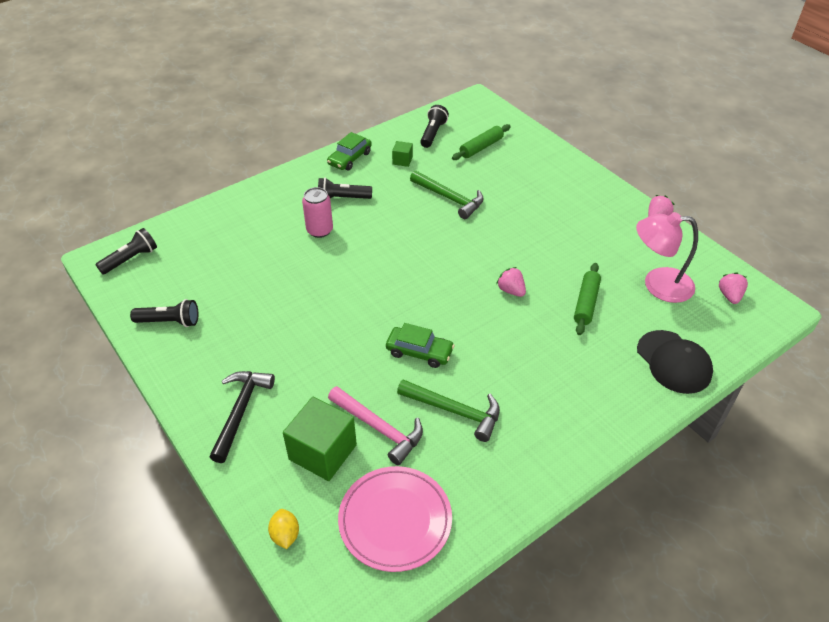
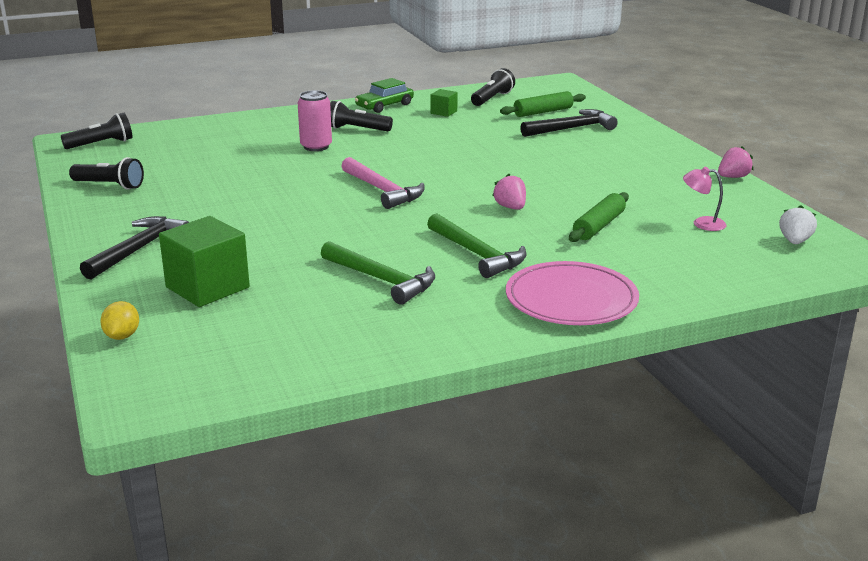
camera: 15 degrees right, 20 degrees down
pink hammer [328,386,423,465] -> pink hammer moved to [341,157,425,209]
pink plate [338,466,452,572] -> pink plate moved to [506,261,639,325]
green car [386,323,455,368] -> none
green hammer [410,171,484,219] -> green hammer moved to [427,213,526,278]
pink lamp [636,212,698,303] -> pink lamp [683,167,727,231], size x0.50
black cap [637,330,713,394] -> none
pink strawberry [719,272,748,304] -> white strawberry [779,205,817,244]
none -> black hammer [520,109,618,137]

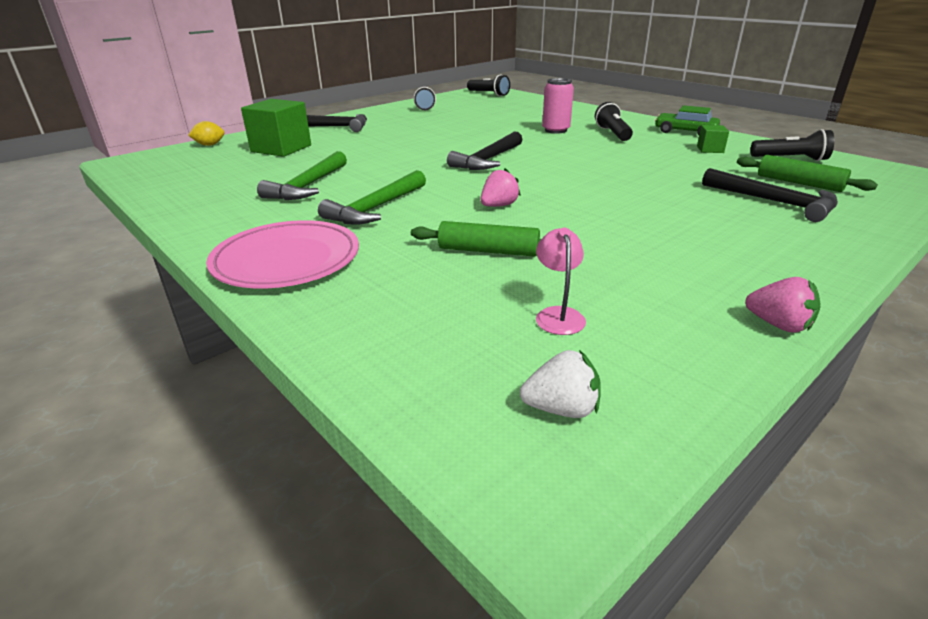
camera: 70 degrees right, 5 degrees up
pink hammer [341,157,425,209] -> black hammer [447,131,523,170]

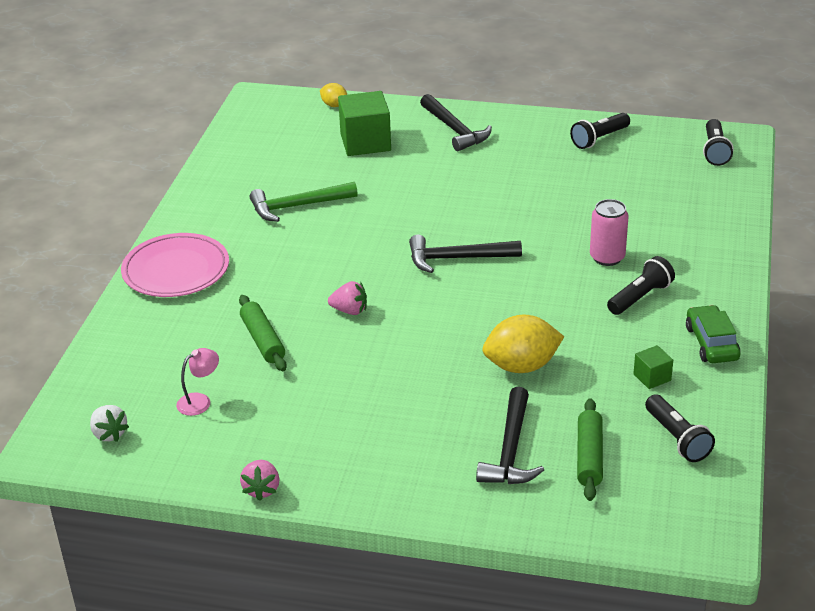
camera: 55 degrees right, 5 degrees up
green hammer [318,170,426,225] -> none
none -> yellow lemon [483,315,564,373]

